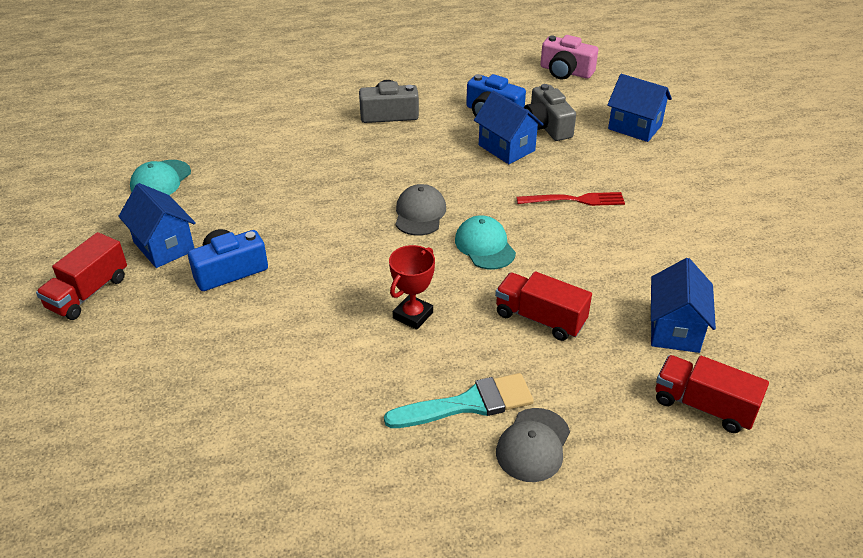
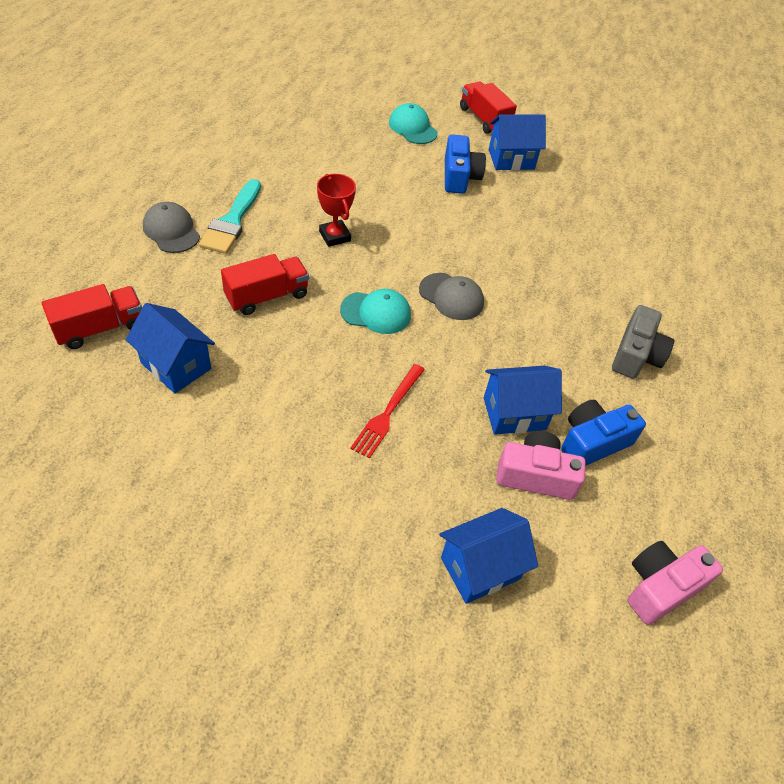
camera: 115 degrees right, 10 degrees up
turquoise cap [130,160,191,195] -> turquoise cap moved to [389,103,438,144]
grey camera [524,84,576,141] -> pink camera [496,431,585,500]

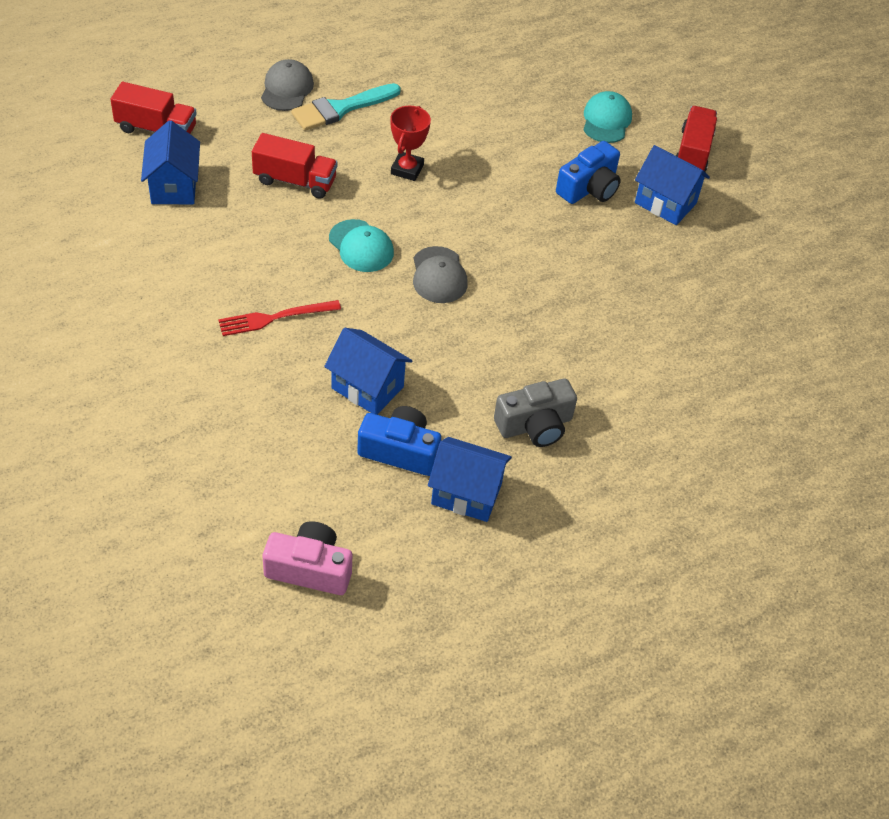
camera: 45 degrees right, 0 degrees up
blue house [439,508,538,604] -> blue house moved to [428,437,512,522]
pink camera [496,431,585,500] -> none

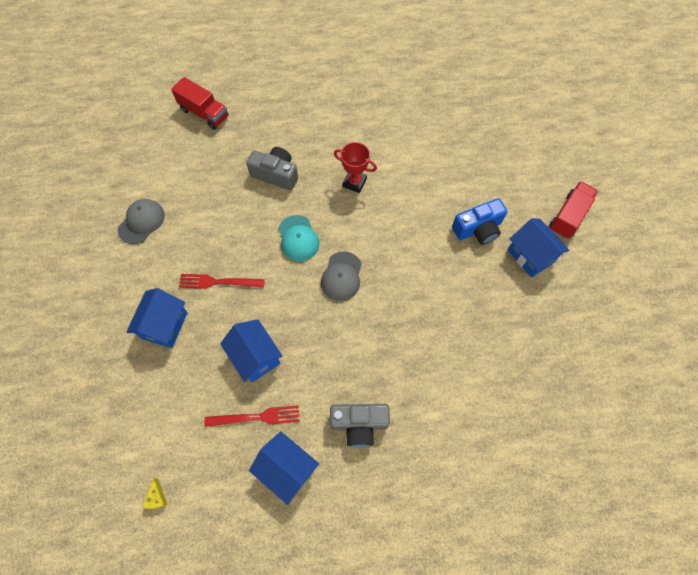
camera: 25 degrees right, 15 degrees up
blue house [141,120,200,204] -> blue house moved to [126,288,188,348]
red truck [252,133,337,199] -> grey camera [246,147,298,190]
grey cap [261,59,314,111] -> grey cap moved to [118,199,165,244]
pink camera [263,521,352,595] -> yellow cheese [142,478,168,509]
turquoise brush [291,83,401,131] -> none
blue camera [357,406,441,476] -> red fork [204,405,300,427]
red trophy [391,106,431,181] -> red trophy turned 75 degrees clockwise [334,142,377,193]
turquoise cap [584,91,632,143] -> none

